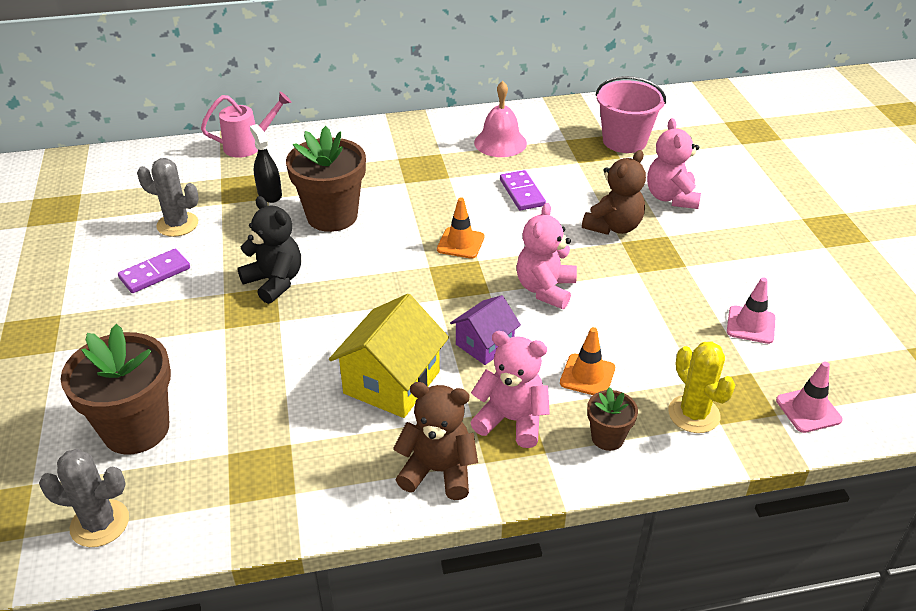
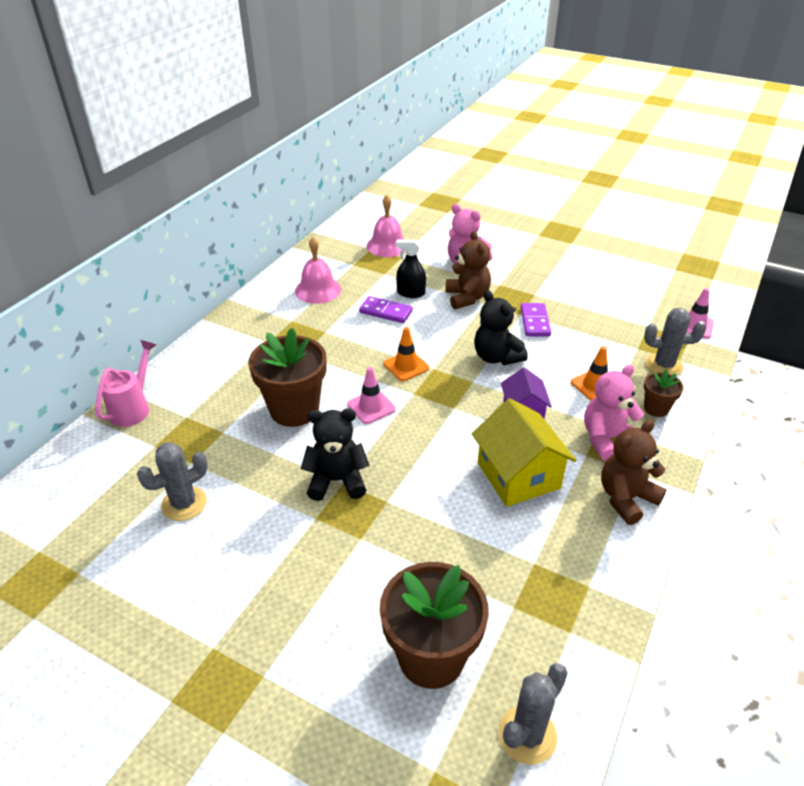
camera: 50 degrees left, 0 degrees up
purple domino [118,249,190,293] -> purple domino moved to [521,303,551,337]
black spray bottle [250,124,282,203] -> black spray bottle moved to [396,239,426,298]
pink teddy bear [516,203,577,309] -> black teddy bear [474,290,528,365]
pink bucket [596,76,666,153] -> pink bell [367,195,406,257]
yellow cactus [668,342,735,433] -> grey cactus [644,308,706,375]
pink traffic cone [727,277,776,344] -> pink traffic cone moved to [347,367,396,424]

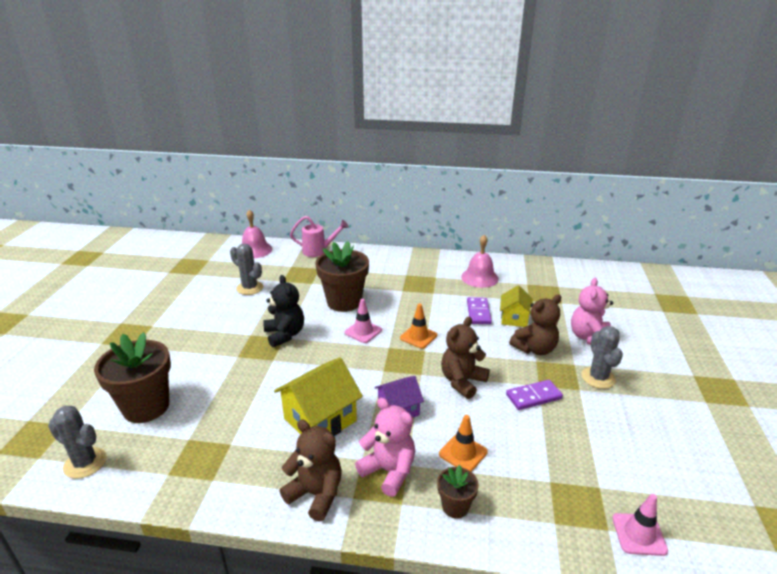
camera: 70 degrees right, 10 degrees down
pink bell [367,195,406,257] -> pink bell moved to [242,209,272,258]
black spray bottle [396,239,426,298] -> yellow house [500,286,533,327]
black teddy bear [474,290,528,365] -> brown teddy bear [441,317,490,399]
grey cactus [644,308,706,375] -> grey cactus moved to [581,326,623,389]

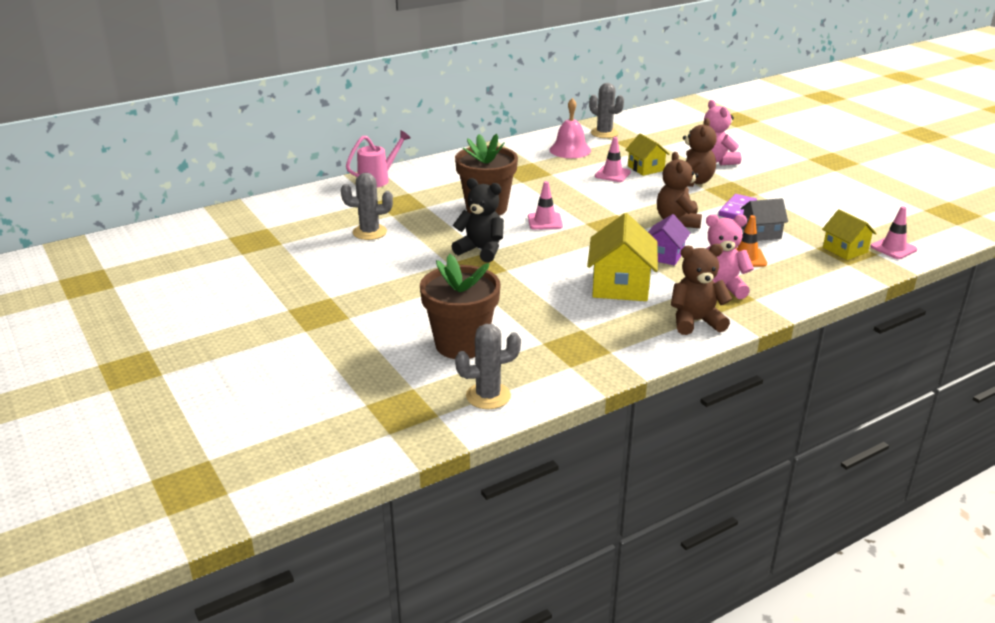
camera: 40 degrees left, 0 degrees up
pink bell [242,209,272,258] -> none
orange traffic cone [400,304,437,349] -> none
brown flower pot [437,465,479,519] -> none
purple domino [467,297,492,324] -> pink traffic cone [595,137,631,182]
grey cactus [581,326,623,389] -> grey cactus moved to [589,83,624,138]
none -> grey house [741,198,788,241]
none -> yellow house [822,209,877,260]

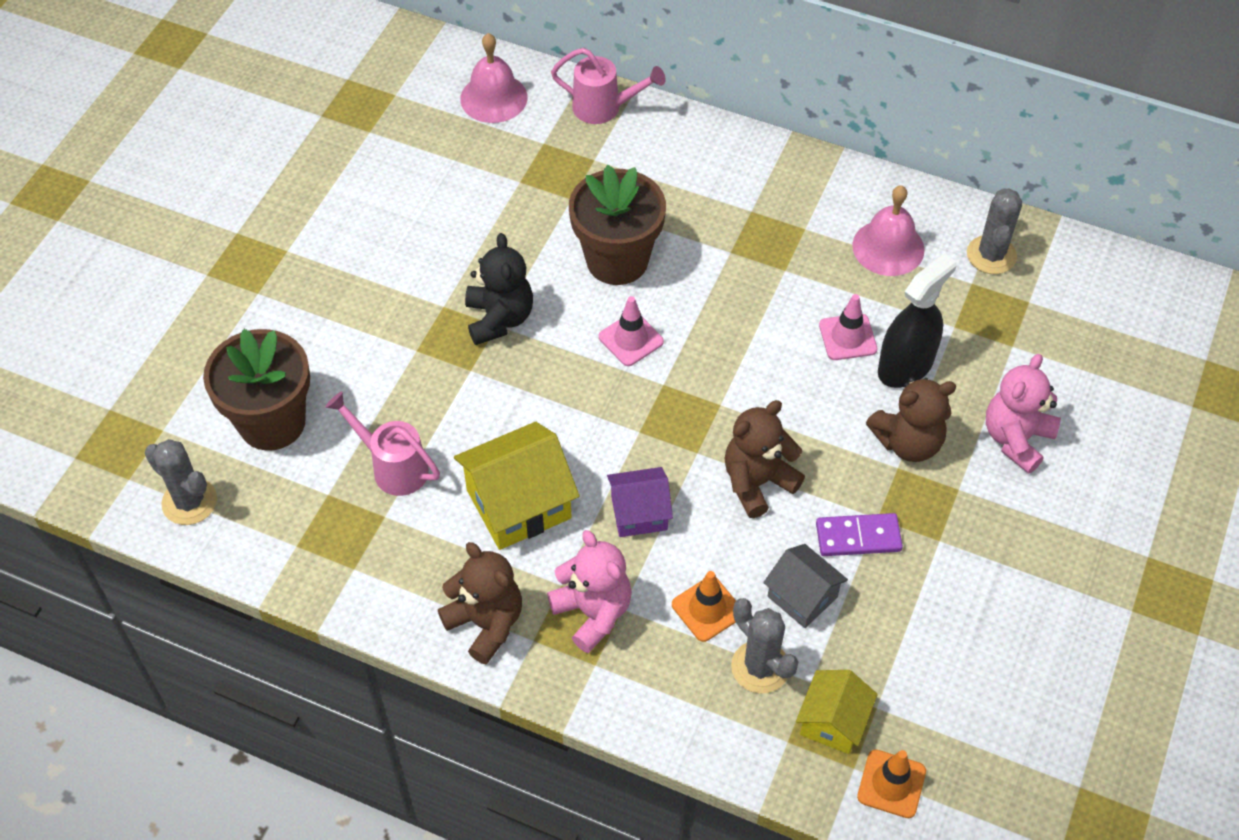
camera: 55 degrees right, 25 degrees up
grey cactus [341,173,393,240] -> grey cactus moved to [731,598,798,693]
yellow house [625,133,670,176] -> black spray bottle [878,253,957,388]
pink traffic cone [870,206,917,259] -> orange traffic cone [857,749,926,818]
none -> pink watering can [325,391,440,496]
none -> pink bell [460,33,528,123]

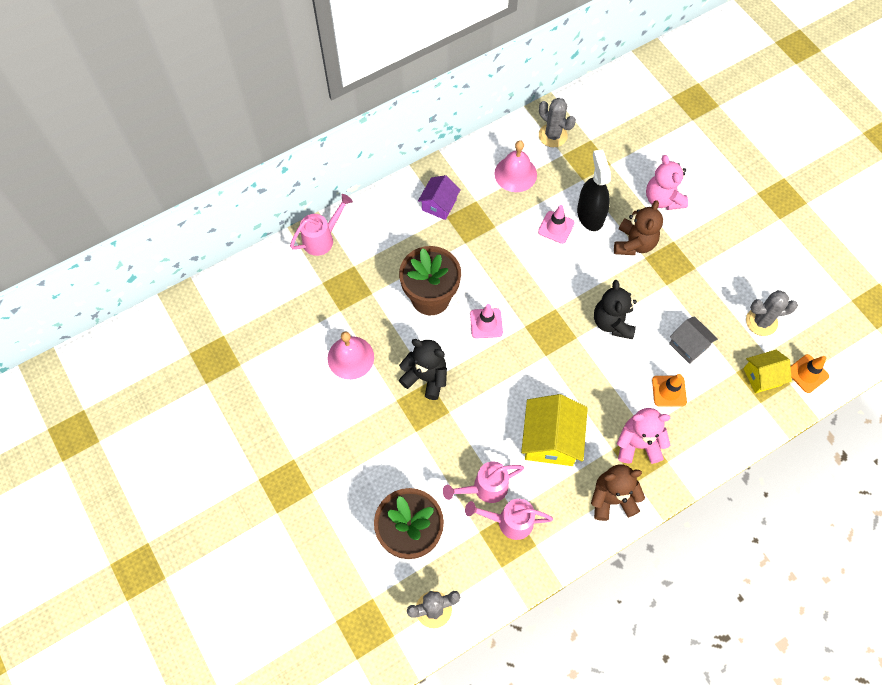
camera: 55 degrees left, 10 degrees up
pink bell [460,33,528,123] -> pink bell moved to [328,331,374,380]
purple house [607,467,673,537] -> purple house moved to [418,175,461,220]
brown teddy bear [725,400,805,518] -> black teddy bear [594,280,637,339]
grey cactus [731,598,798,693] -> grey cactus moved to [746,290,798,336]
grey house [763,544,848,628] -> grey house turned 60 degrees clockwise [669,316,718,364]
yellow house [796,670,878,754] -> yellow house turned 75 degrees counterclockwise [744,350,792,393]
purple domino [816,513,903,556] -> none
none -> pink watering can [465,499,553,540]

